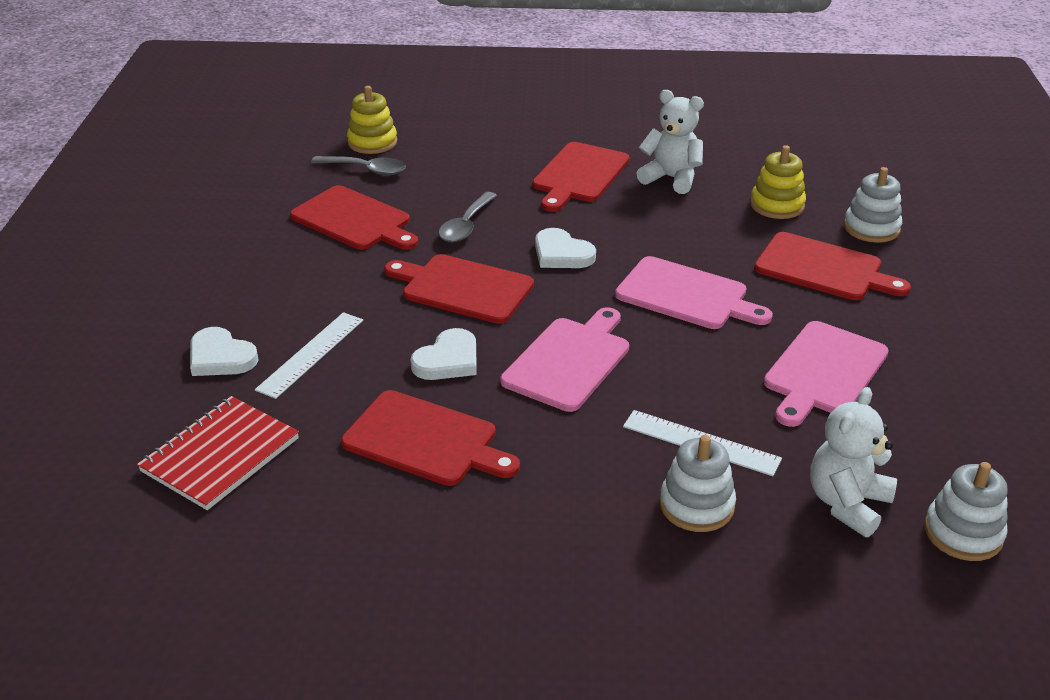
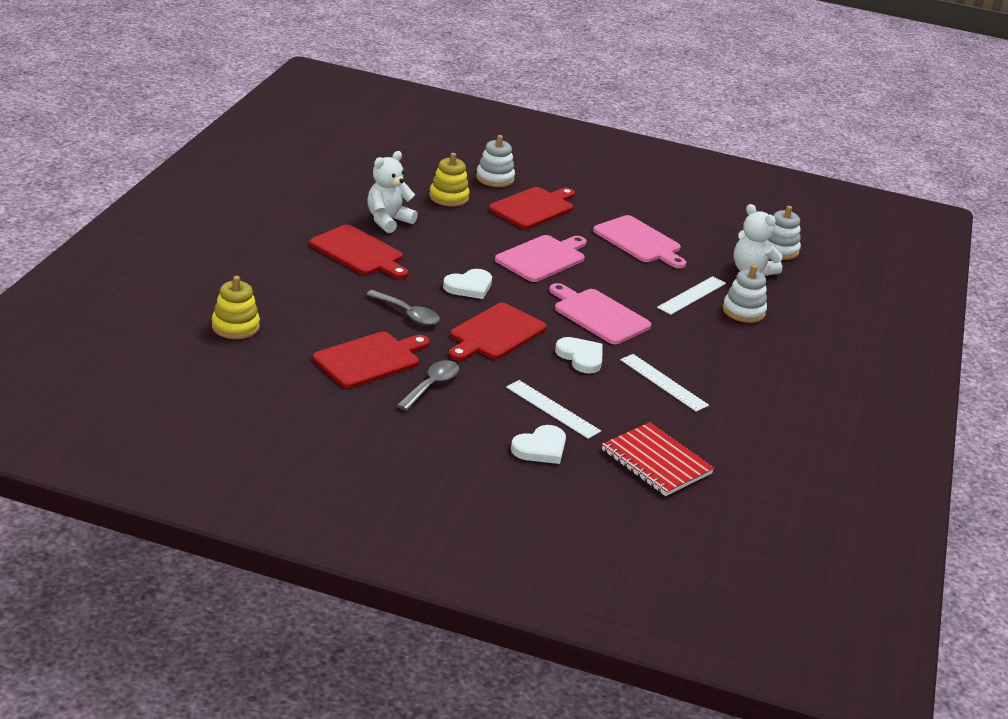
camera: 80 degrees left, 5 degrees down
grey spoon [311,156,406,176] -> grey spoon moved to [397,360,459,411]
red cutting board [341,390,520,486] -> white ruler [620,354,709,412]

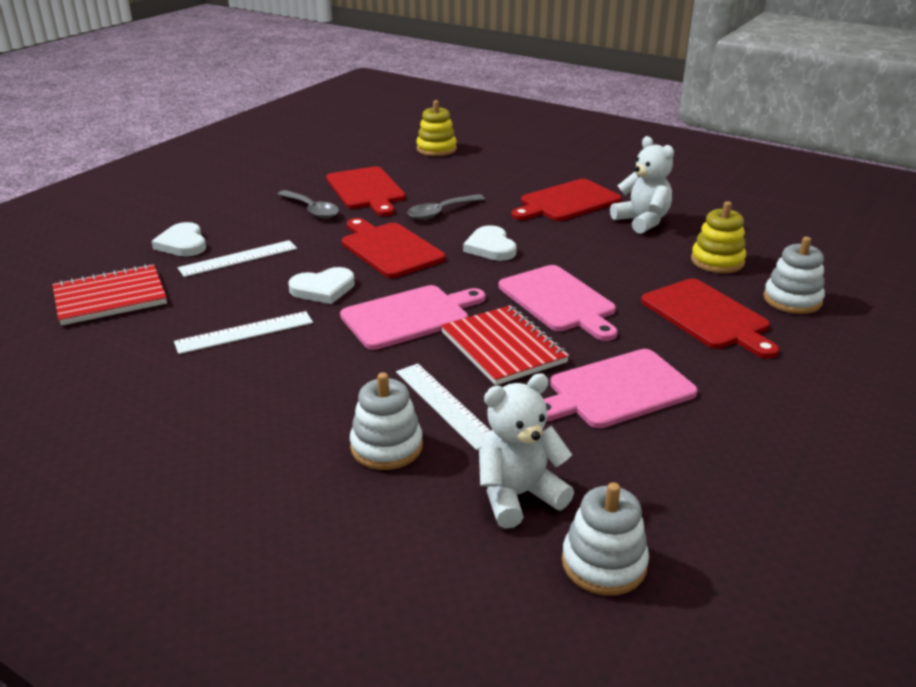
camera: 110 degrees right, 0 degrees up
none -> red notebook [441,305,569,385]

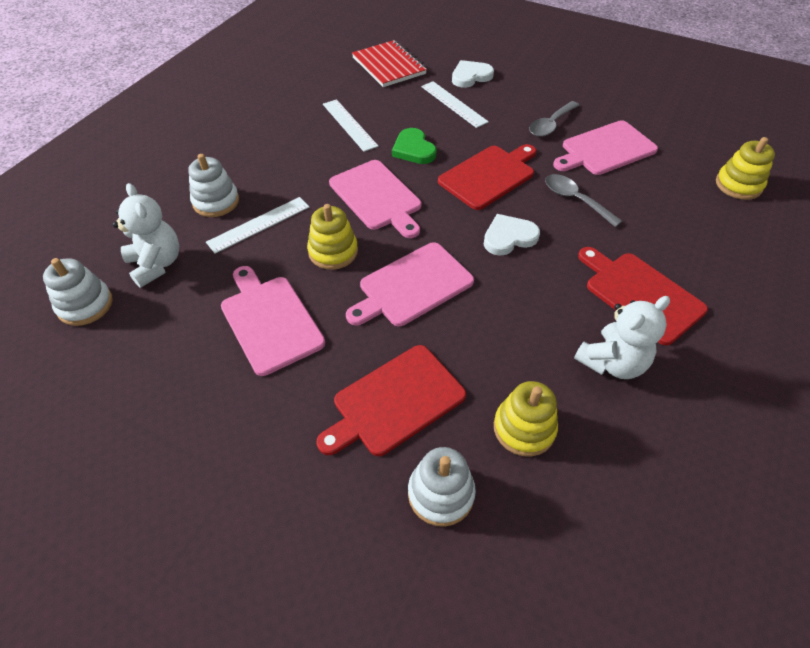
camera: 85 degrees right, 20 degrees up
white heart [288,267,355,304] -> green heart [392,128,437,164]
red cutting board [326,166,405,216] -> pink cutting board [553,120,658,175]
red notebook [441,305,569,385] -> yellow stacking toy [307,204,358,270]

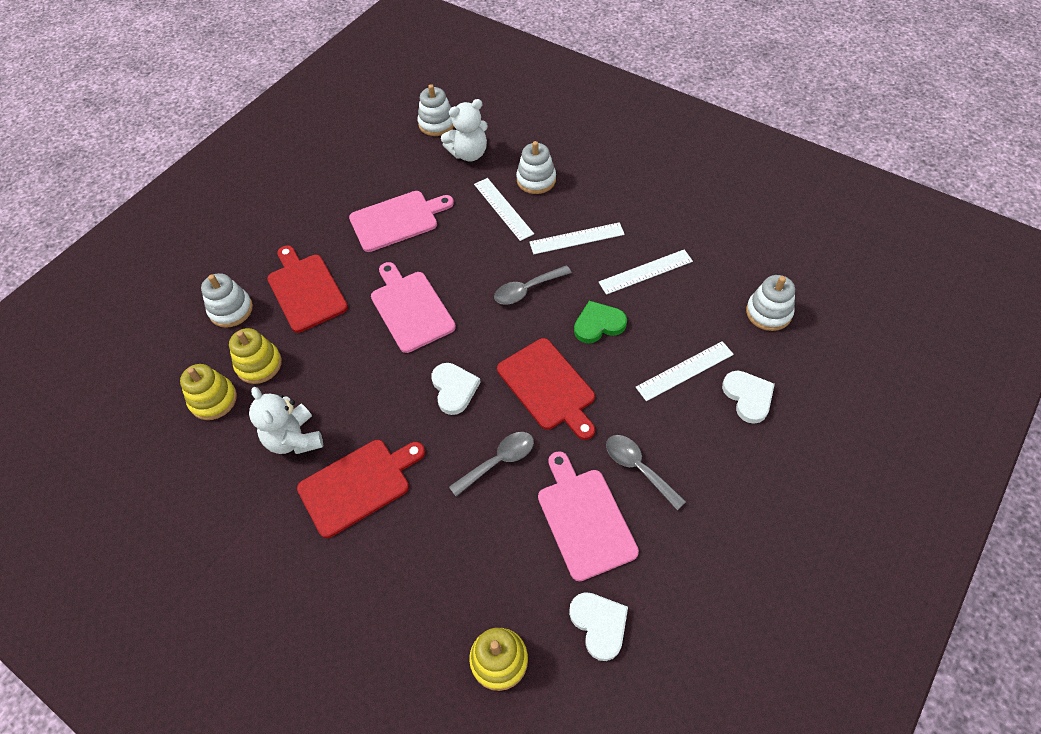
camera: 100 degrees right, 5 degrees up
yellow stacking toy [307,204,358,270] -> yellow stacking toy moved to [180,364,237,420]
pink cutting board [329,160,421,238] -> grey spoon [494,265,572,305]
red notebook [352,40,427,87] -> white stacking toy [746,275,795,331]
none -> white ruler [529,222,625,254]
none -> white heart [569,592,628,661]

